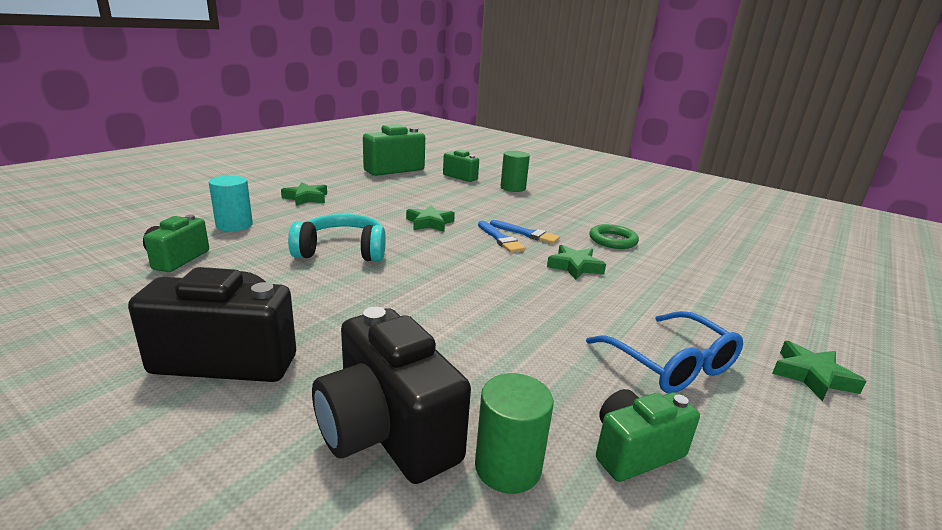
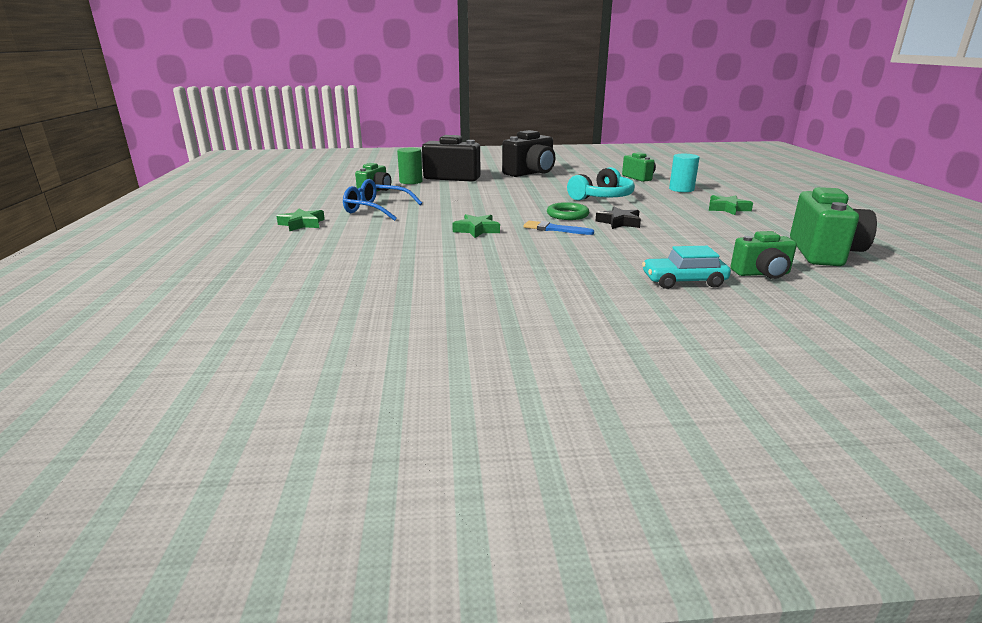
camera: 140 degrees right, 0 degrees up
green star [406,205,455,232] -> black star [596,207,641,229]
blue brush [490,220,560,244] -> none
green cylinder [501,151,530,192] -> turquoise car [642,246,731,289]
green ring [589,224,639,249] -> green ring moved to [547,202,589,220]

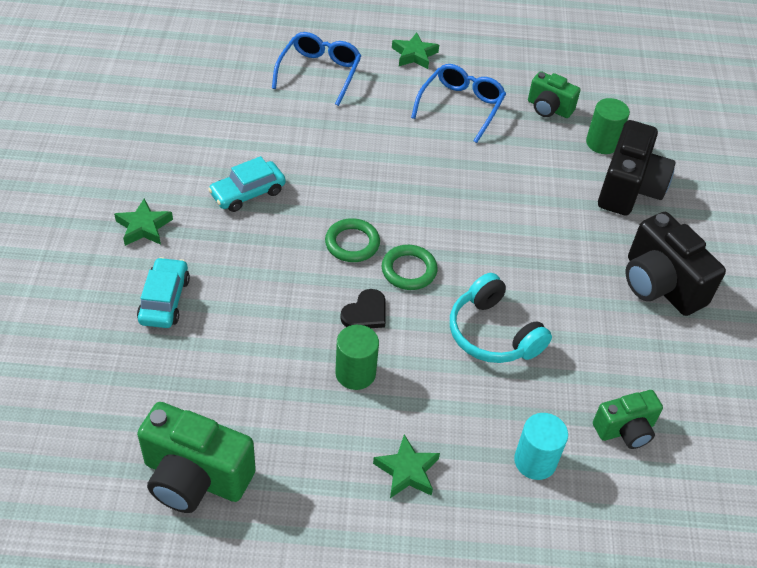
camera: 95 degrees right, 25 degrees up
green star [452,214,500,238] -> green star moved to [114,199,173,246]
blue brush [524,221,594,235] -> green ring [325,218,380,262]
black star [596,207,641,229] -> black heart [340,289,386,328]
green camera [731,231,797,279] -> none
none -> turquoise car [208,156,286,212]
none -> blue glasses [272,32,361,106]
none -> green cylinder [335,325,379,390]

